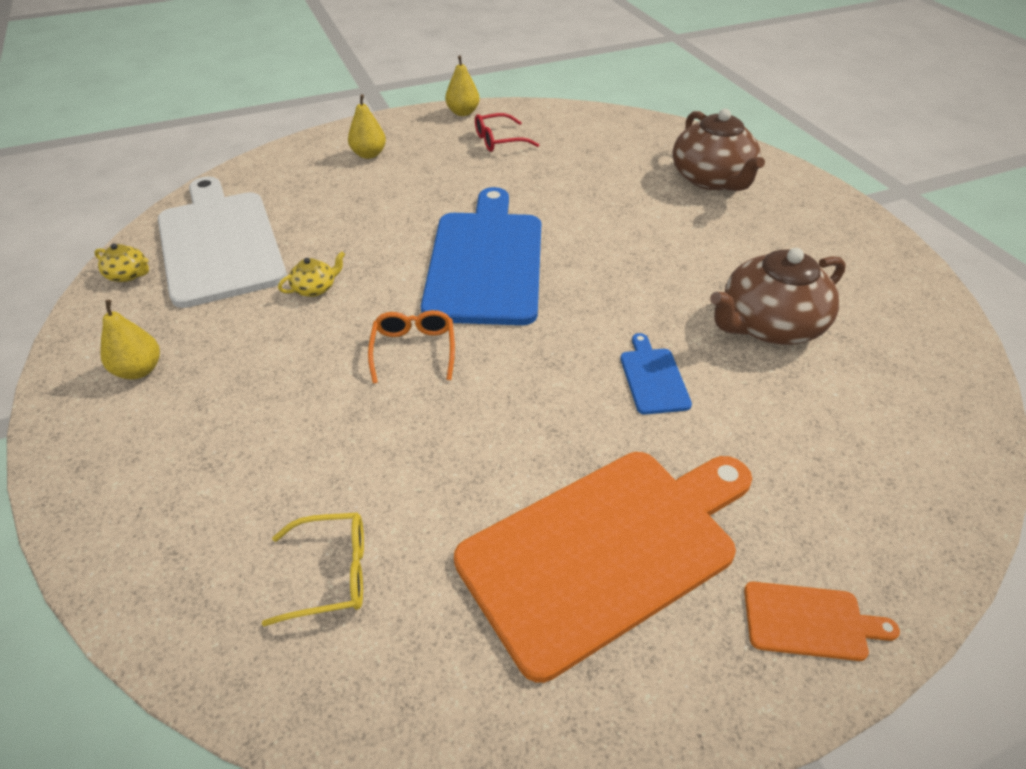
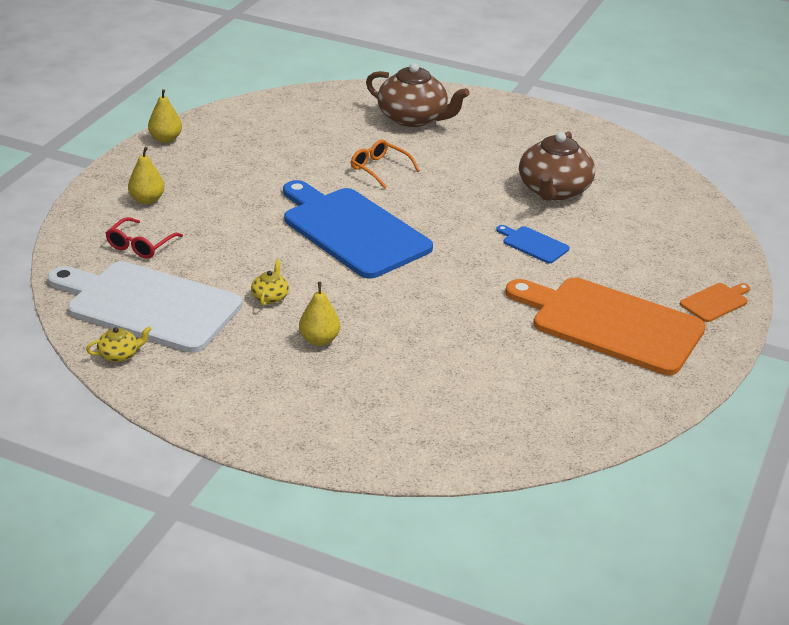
camera: 45 degrees left, 10 degrees down
yellow pear [100,300,160,379] -> yellow pear moved to [299,282,340,346]
yellow glasses [262,513,364,627] -> none
orange glasses [368,310,455,383] -> orange glasses moved to [351,140,420,189]
orange cutting board [454,452,752,683] -> orange cutting board turned 75 degrees counterclockwise [506,277,706,375]
red glasses [475,113,539,152] -> red glasses moved to [106,217,183,259]

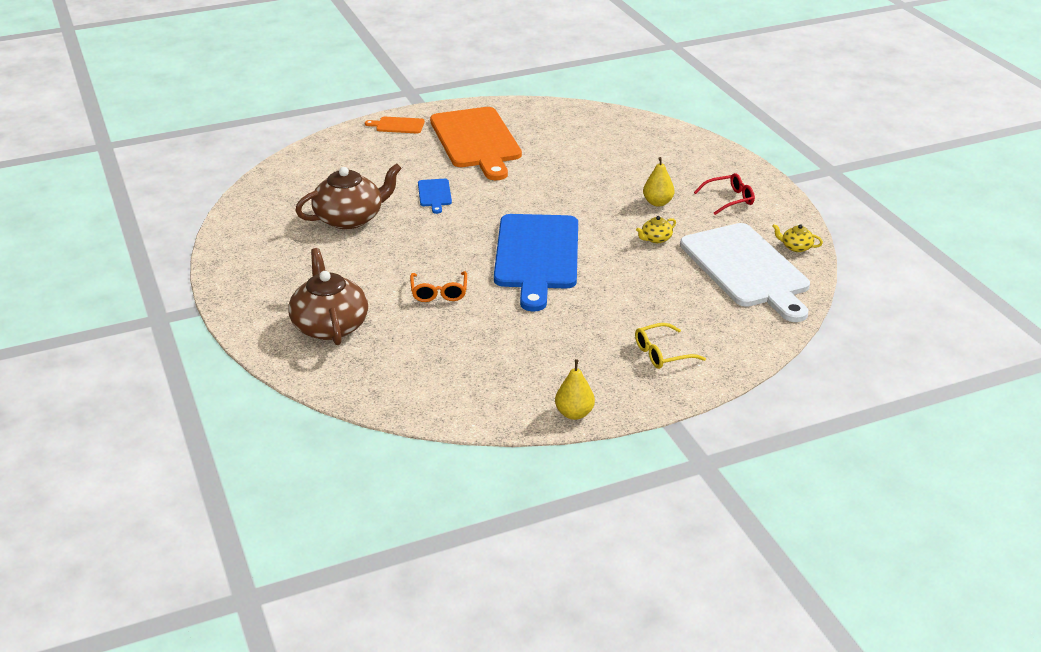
camera: 135 degrees left, 0 degrees up
red glasses [106,217,183,259] -> red glasses moved to [694,173,755,215]
yellow pear [128,147,165,204] -> yellow glasses [635,323,706,369]

